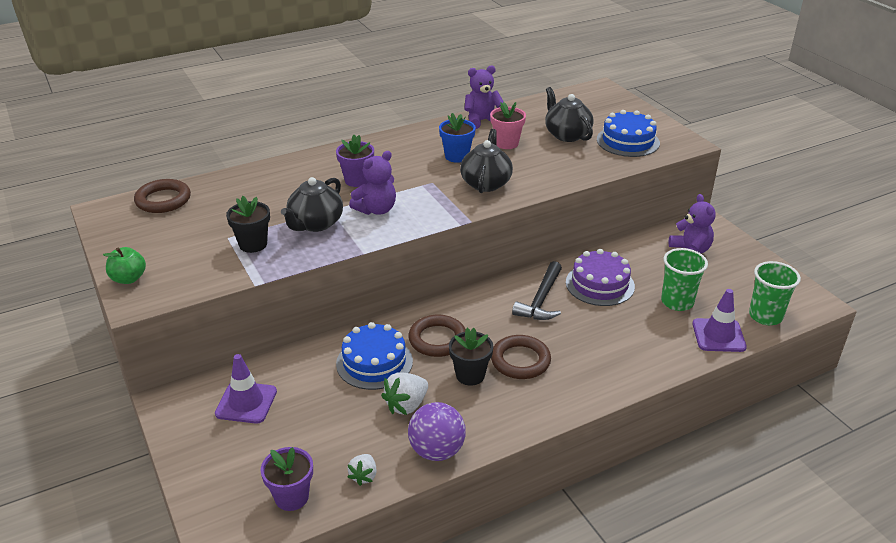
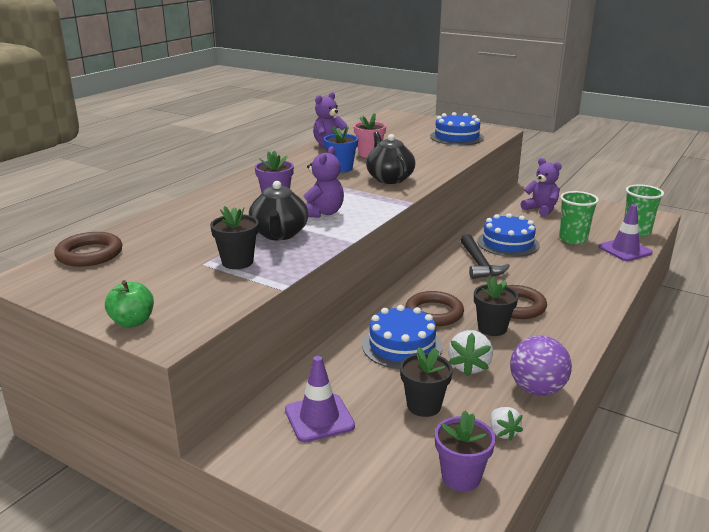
camera: 30 degrees left, 10 degrees down
black teapot [545,87,594,142] -> none
purple cake [566,249,635,306] -> blue cake [477,213,539,257]
none -> black flower pot [400,347,453,417]

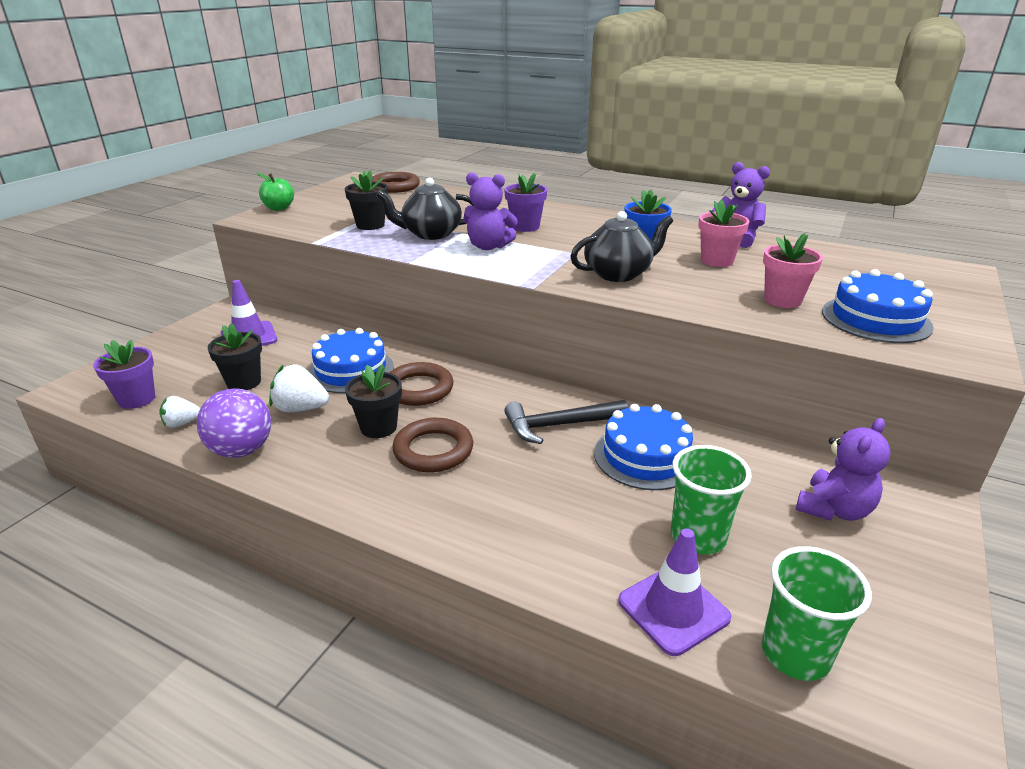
camera: 85 degrees right, 5 degrees up
none -> pink flower pot [763,233,823,308]

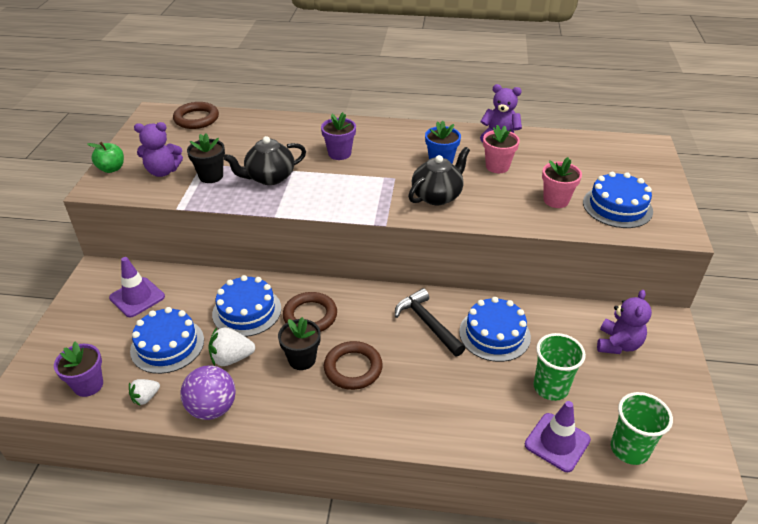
camera: 20 degrees left, 10 degrees up
black flower pot [208,324,262,390] -> blue cake [130,307,204,374]
purple teddy bear [463,172,518,250] -> purple teddy bear moved to [134,122,183,177]
black hammer [504,400,628,444] -> black hammer turned 90 degrees clockwise [395,288,465,357]

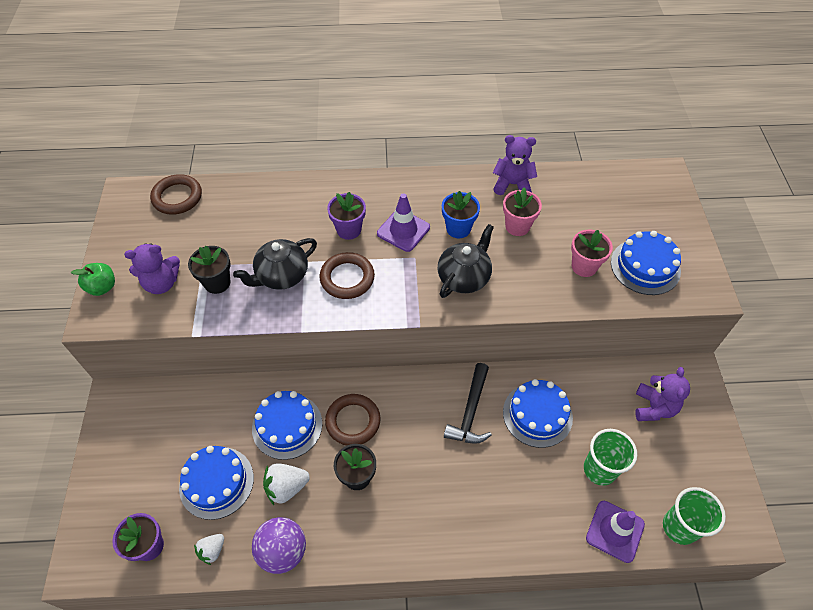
camera: 10 degrees left, 15 degrees up
purple traffic cone [109,257,165,318] -> purple traffic cone moved to [377,193,430,252]
brown ring [324,341,383,390] -> brown ring moved to [319,252,375,299]
black hammer [395,288,465,357] -> black hammer turned 120 degrees counterclockwise [444,363,492,444]

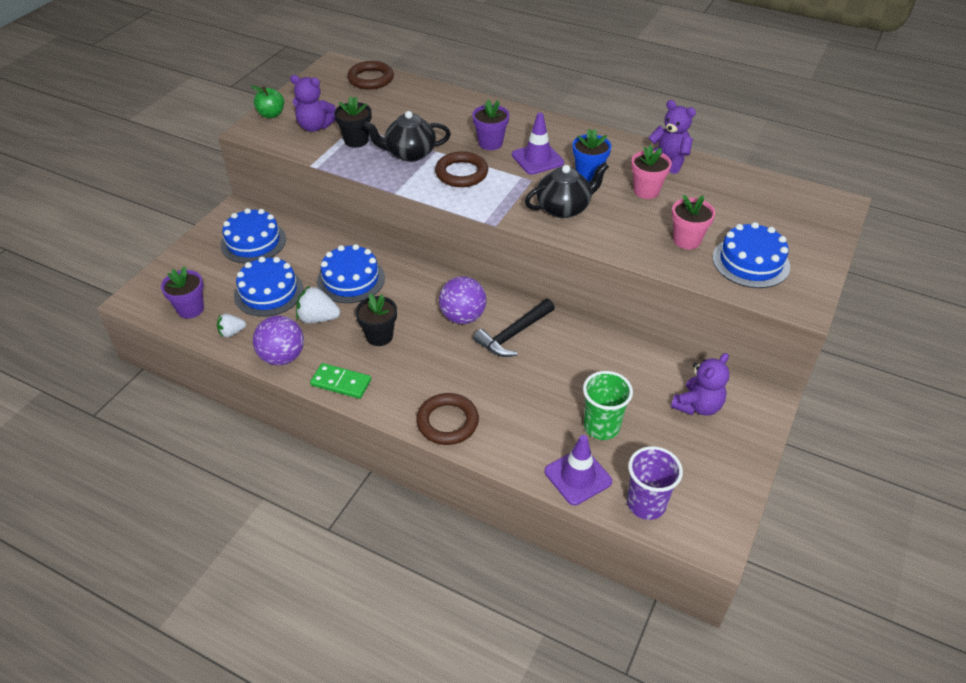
camera: 30 degrees right, 10 degrees down
brown ring [325,394,381,446] -> brown ring moved to [416,393,479,445]
blue cake [503,379,573,448] -> blue cake moved to [221,208,286,263]
green cup [663,487,726,545] -> purple cup [627,446,683,520]
none -> green domino [310,363,371,399]
none -> purple ball [439,276,486,324]

